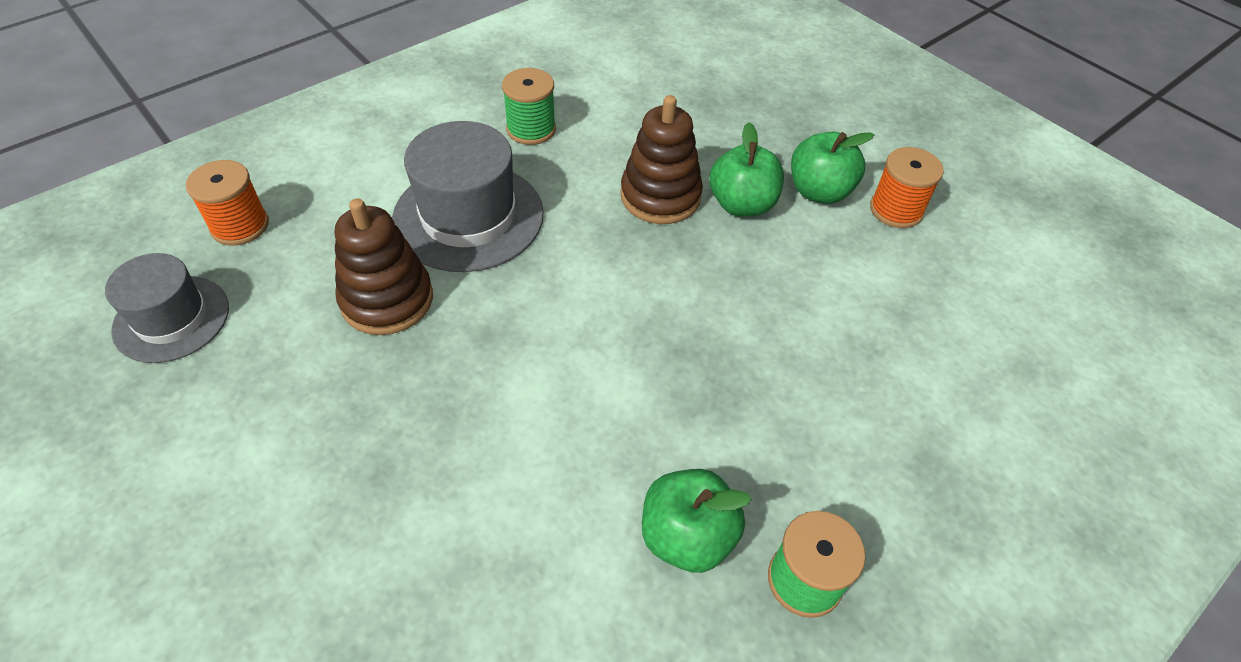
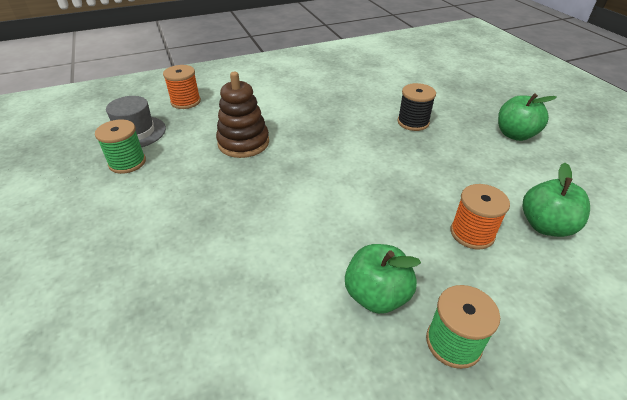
camera: 20 degrees right, 10 degrees down
grey hat [392,121,544,272] -> none
green spool [502,68,556,145] -> green spool moved to [95,120,146,174]
brown stacking toy [621,95,703,224] -> black spool [398,83,436,131]
green apple [710,122,784,217] -> green apple moved to [523,162,590,237]
orange spool [870,147,944,228] -> orange spool moved to [451,184,510,249]

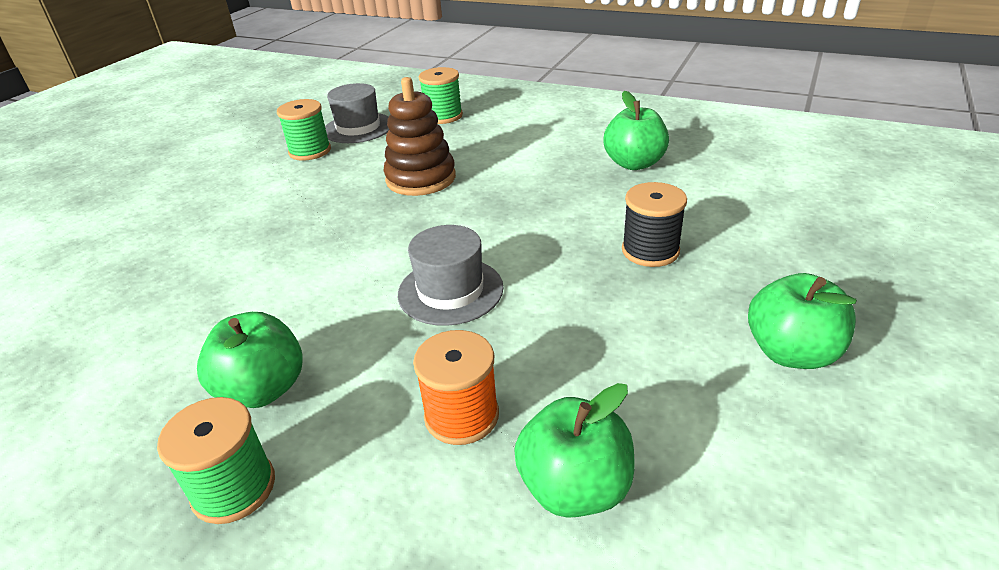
camera: 50 degrees right, 5 degrees down
orange spool [163,65,201,109] -> green spool [419,67,463,124]
none -> grey hat [398,225,504,326]
none -> green apple [603,91,669,170]

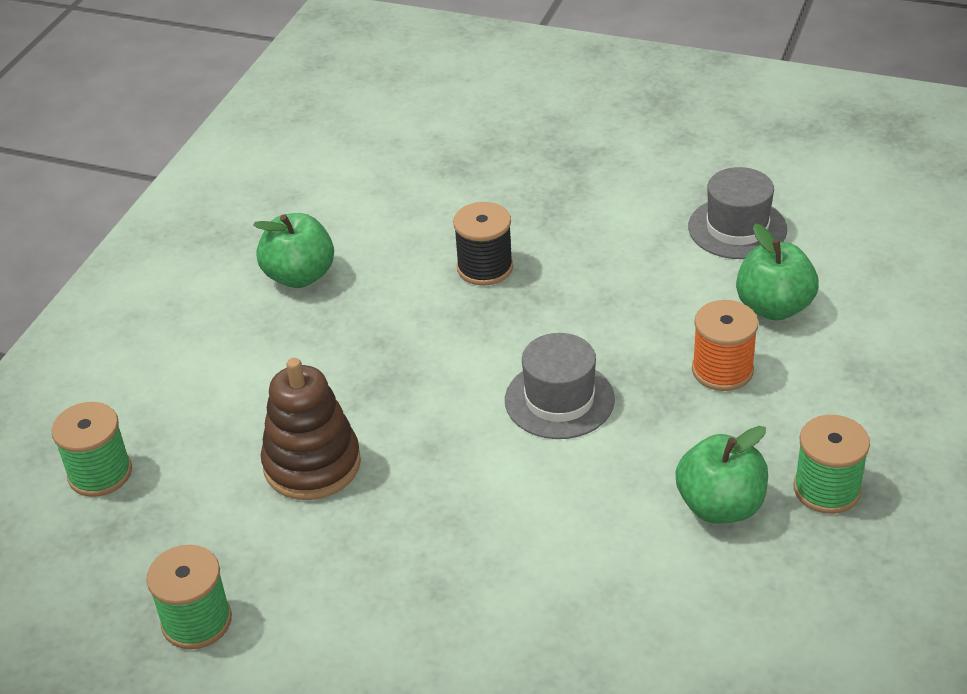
camera: 95 degrees left, 5 degrees up
grey hat [325,83,389,143] -> grey hat moved to [688,167,787,259]
green apple [748,273,857,369] -> none

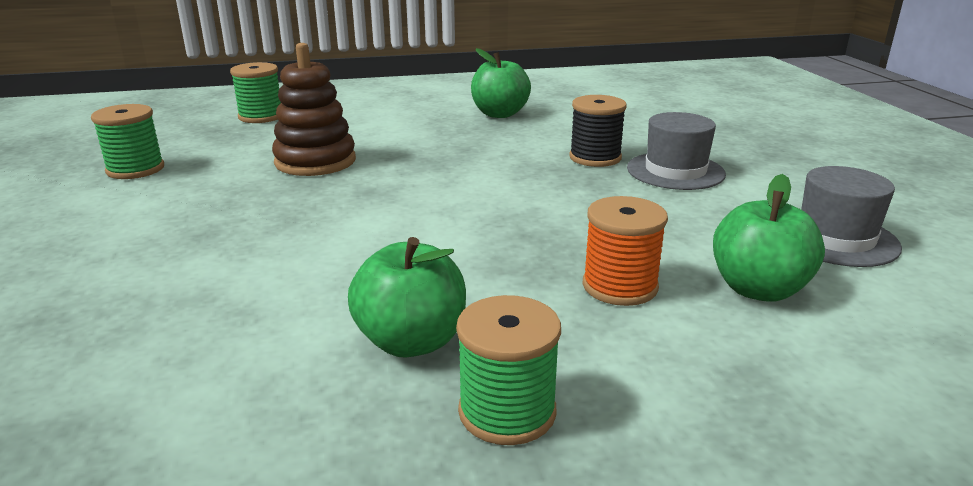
camera: 55 degrees right, 15 degrees down
grey hat [505,333,615,439] -> grey hat moved to [627,112,726,190]

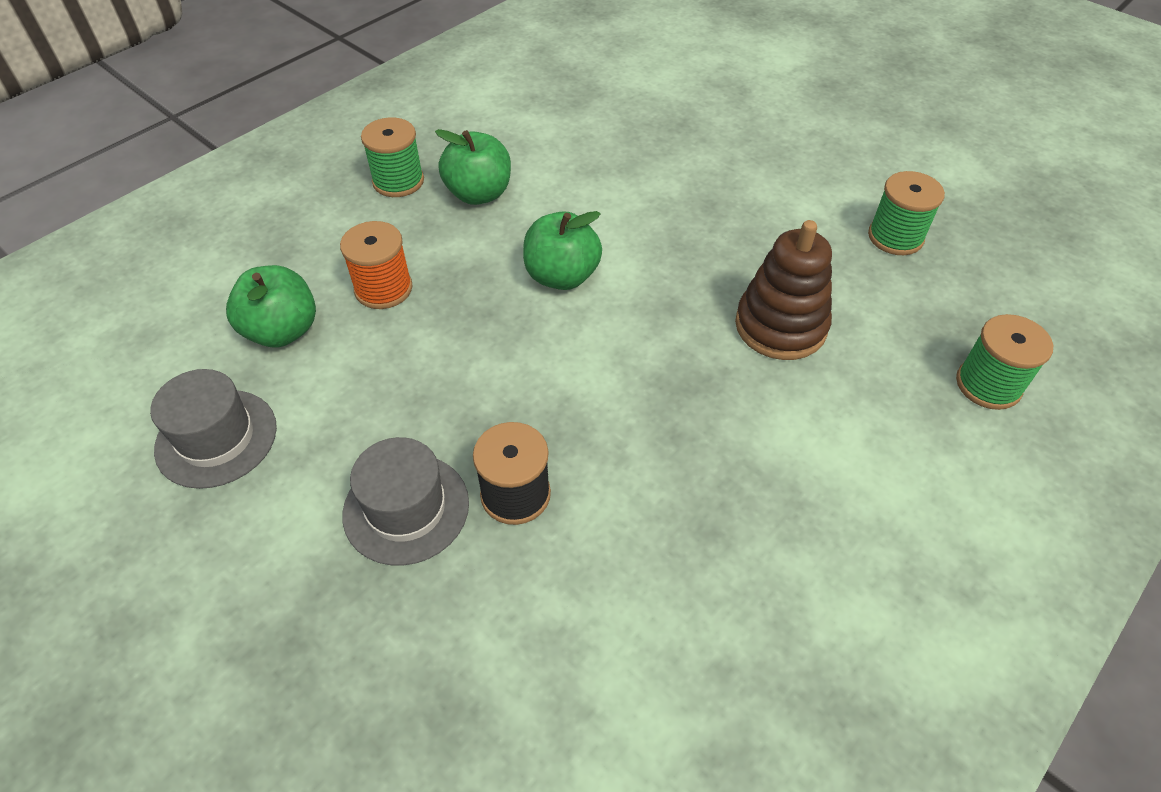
camera: 145 degrees right, 25 degrees up
green apple [471,48,531,118] -> green apple moved to [523,211,602,290]

